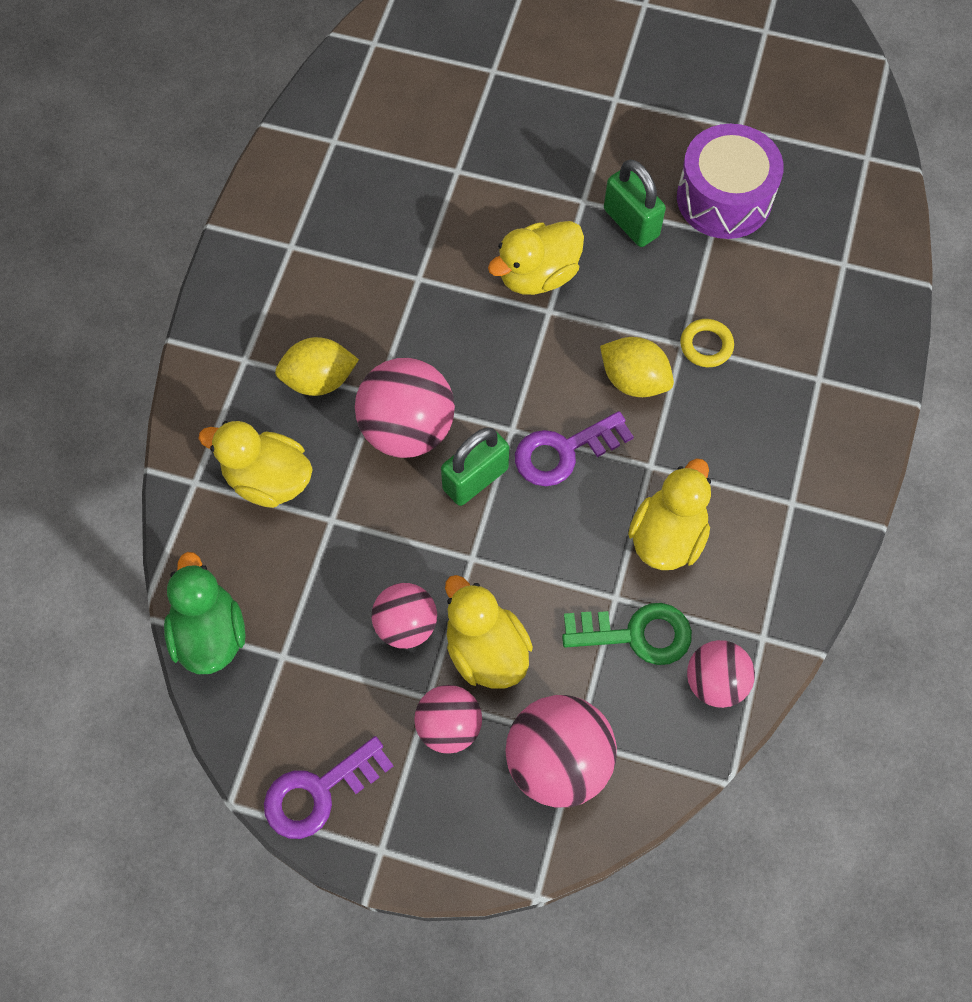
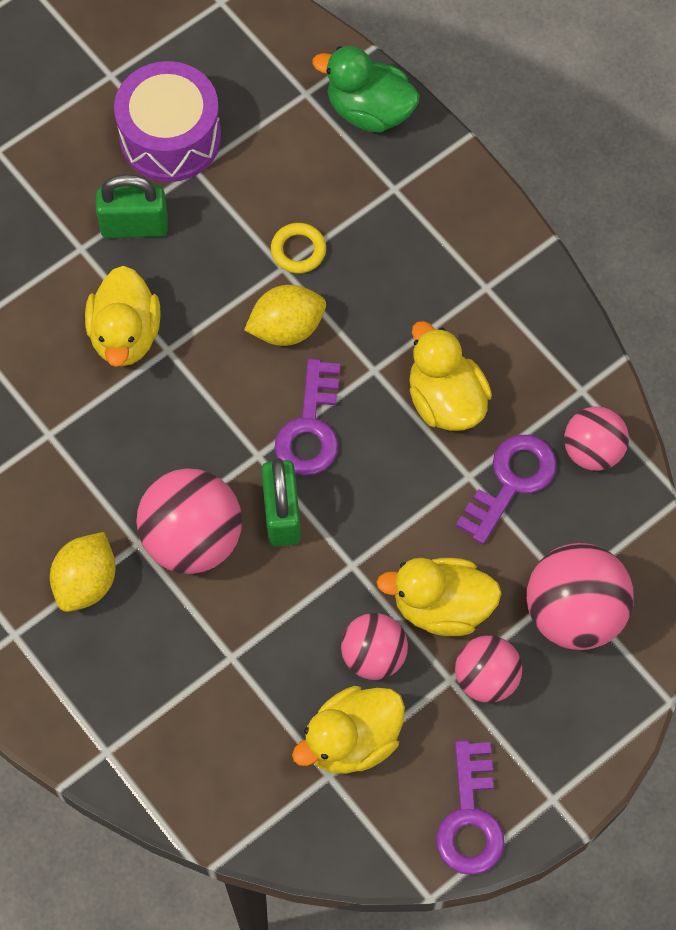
camera: 55 degrees left, 0 degrees up
green duck [164,552,246,674] -> green duck moved to [312,46,420,133]
yellow duck [198,421,313,508] -> yellow duck moved to [292,686,405,774]
green key [562,603,692,665] -> purple key [456,435,557,544]

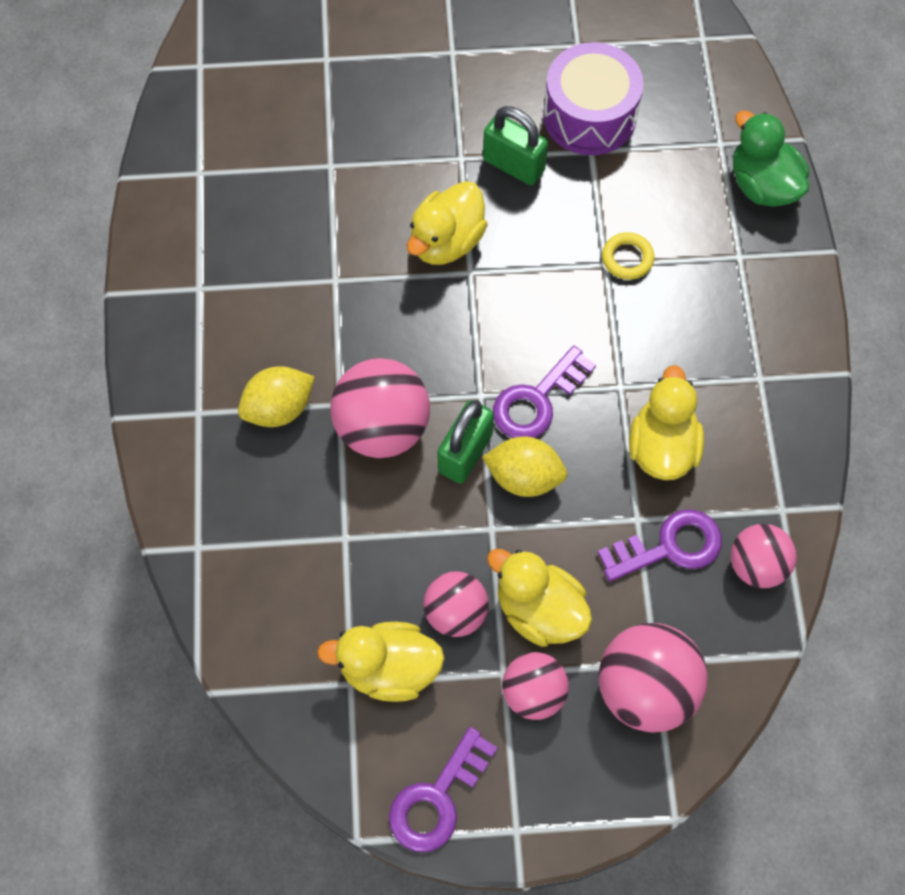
camera: 35 degrees right, 0 degrees up
yellow lemon [244,285,326,346] -> yellow lemon moved to [482,437,567,497]

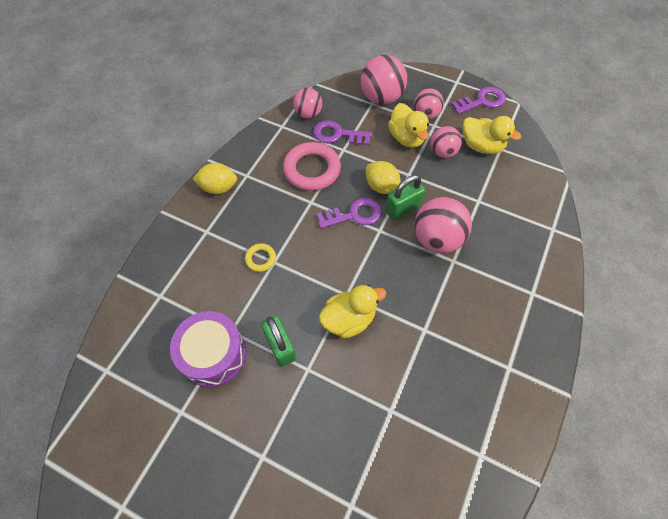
camera: 150 degrees left, 5 degrees down
yellow lemon [238,366,315,427] -> yellow lemon moved to [193,163,237,194]
yellow duck [629,365,704,480] -> pink ring [283,142,341,191]
green duck [733,110,809,207] -> none

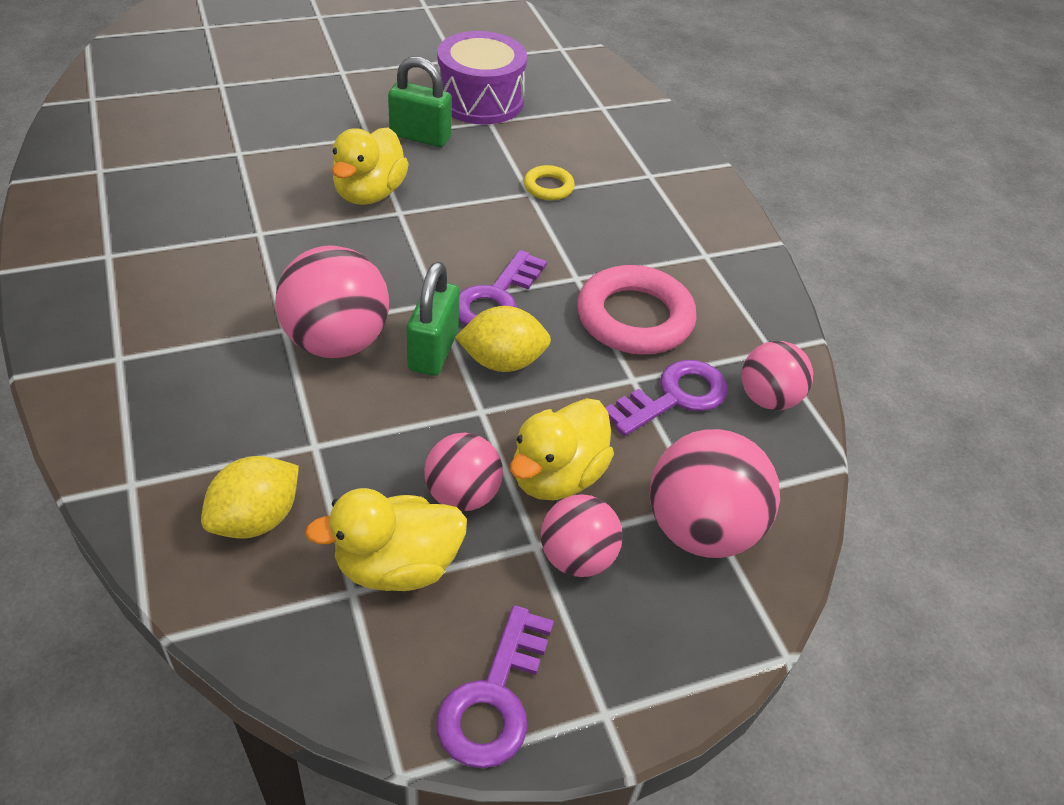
camera: 130 degrees right, 15 degrees down
yellow lemon [193,163,237,194] -> yellow lemon moved to [201,456,299,539]
yellow duck [388,103,429,148] -> yellow duck turned 75 degrees counterclockwise [510,398,614,500]

